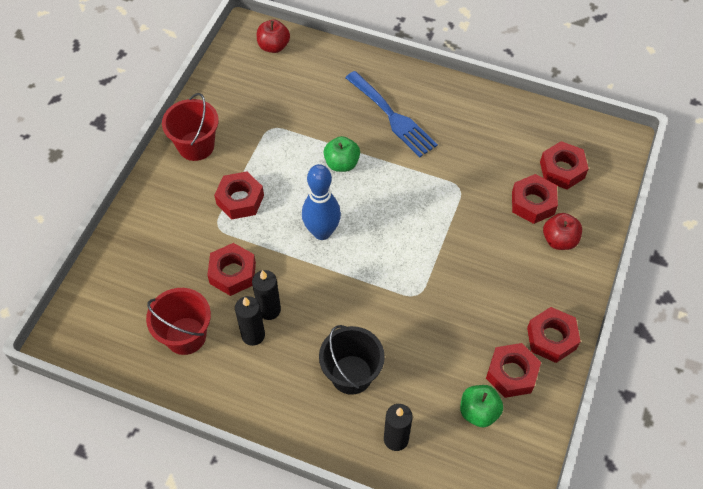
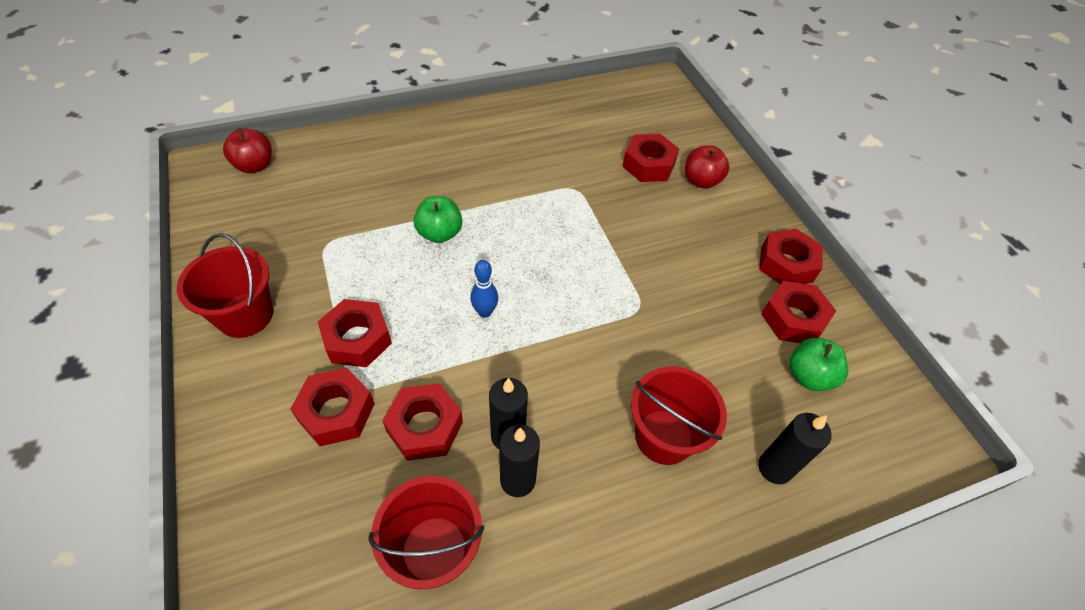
camera: 45 degrees left, 5 degrees down
blue bowling pin [302,164,341,240] -> blue bowling pin [470,260,498,318], size x0.53
black bucket [319,325,385,395] -> red bucket [631,367,727,465]
blue fork [345,71,438,157] -> none
red nut [540,141,589,190] -> red nut moved to [290,368,375,446]

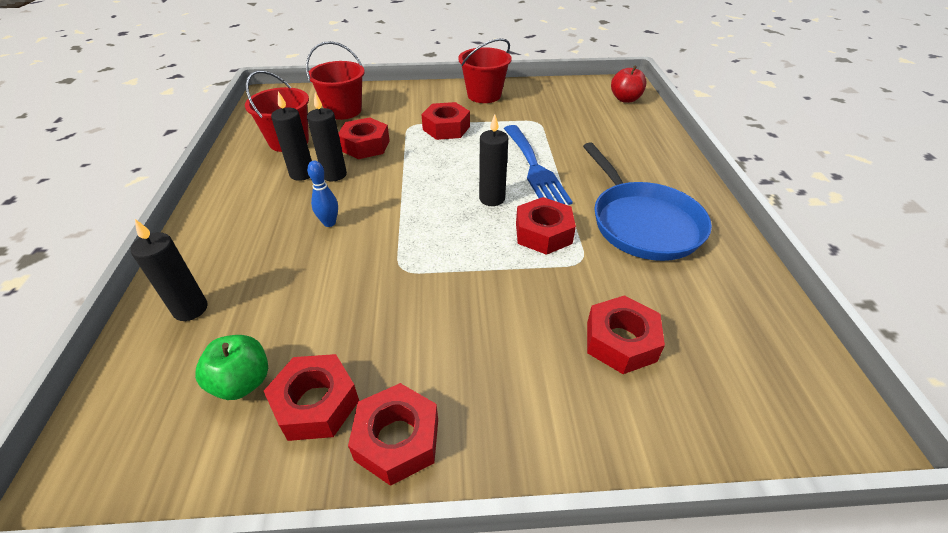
camera: 110 degrees right, 10 degrees down
red nut [290,368,375,446] -> red nut moved to [516,197,576,255]
green apple [413,196,462,243] -> blue fork [504,125,573,205]
blue bowling pin [470,260,498,318] -> blue bowling pin moved to [307,161,338,227]
red bucket [631,367,727,465] -> red bucket moved to [306,41,365,120]
red apple [685,146,729,189] -> none
none -> black candle [479,114,508,206]
none -> blue pan [583,142,712,261]

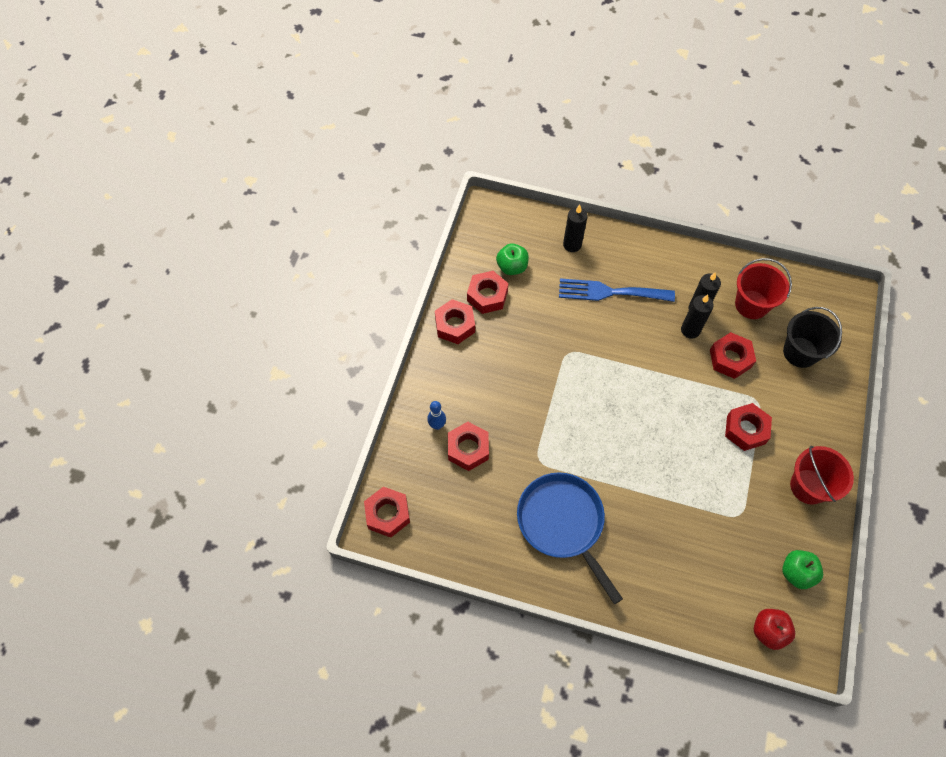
camera: 110 degrees right, 20 degrees up
red bucket [306,41,365,120] -> black bucket [783,307,842,368]
blue bowling pin [307,161,338,227] -> blue bowling pin moved to [427,401,446,430]
black candle [479,114,508,206] -> none
blue fork [504,125,573,205] -> blue fork moved to [559,278,675,302]
red nut [516,197,576,255] -> red nut moved to [364,487,410,538]
blue pan [583,142,712,261] -> blue pan turned 60 degrees clockwise [517,472,623,604]
none -> green apple [782,550,823,589]

